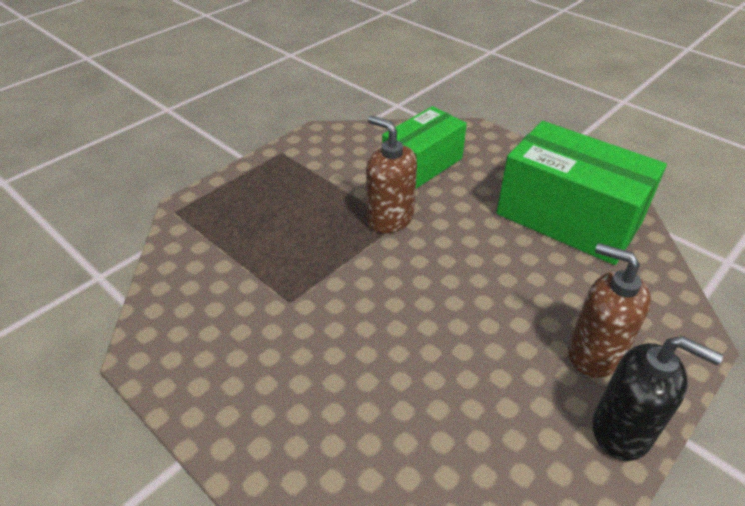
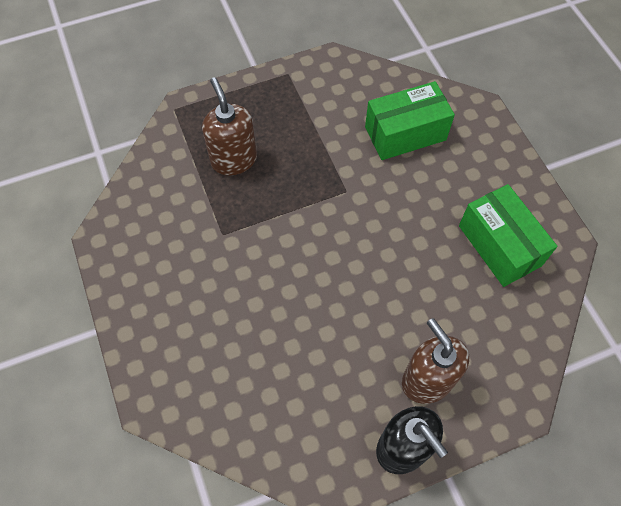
camera: 25 degrees right, 20 degrees up
brown soap dispenser [366,116,417,233] -> brown soap dispenser moved to [202,78,257,175]
green box [496,121,667,265] -> green box [459,184,558,287], size x0.65

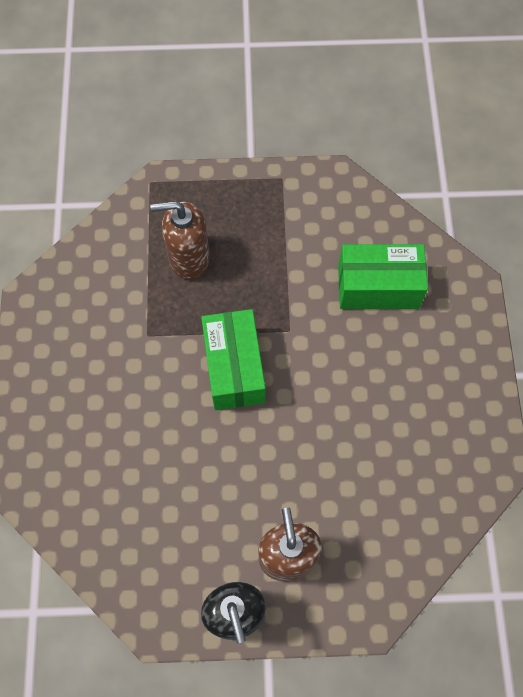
camera: 20 degrees right, 5 degrees up
brown soap dispenser [202,78,257,175] -> brown soap dispenser turned 90 degrees counterclockwise [150,201,210,280]
green box [459,184,558,287] -> green box moved to [201,309,266,410]

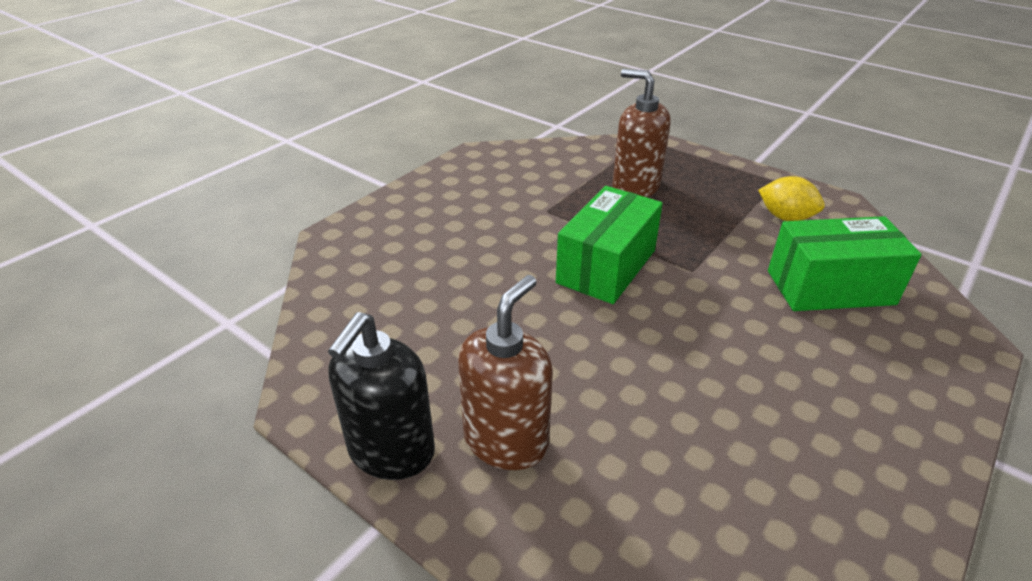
camera: 40 degrees right, 30 degrees down
green box [338,244,428,309] -> green box turned 45 degrees counterclockwise [768,216,922,311]
none -> yellow lemon [758,176,825,221]

